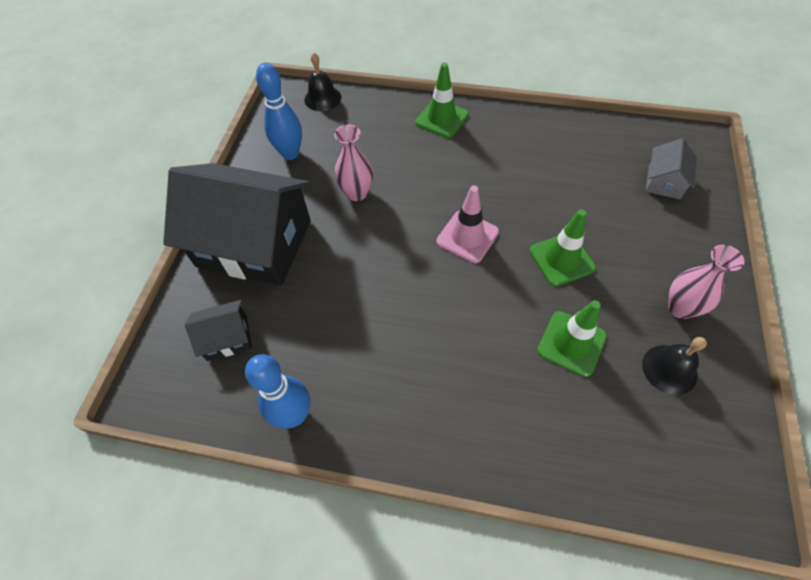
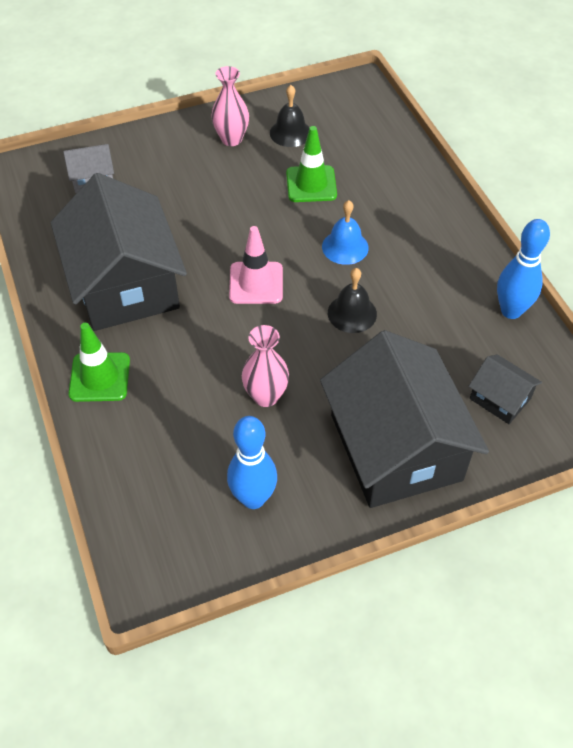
camera: 125 degrees left, 5 degrees down
black bell [304,53,341,111] -> black bell moved to [328,268,377,333]
green traffic cone [529,209,596,286] -> none
none -> black house [51,173,187,331]
none -> blue bell [322,200,369,265]

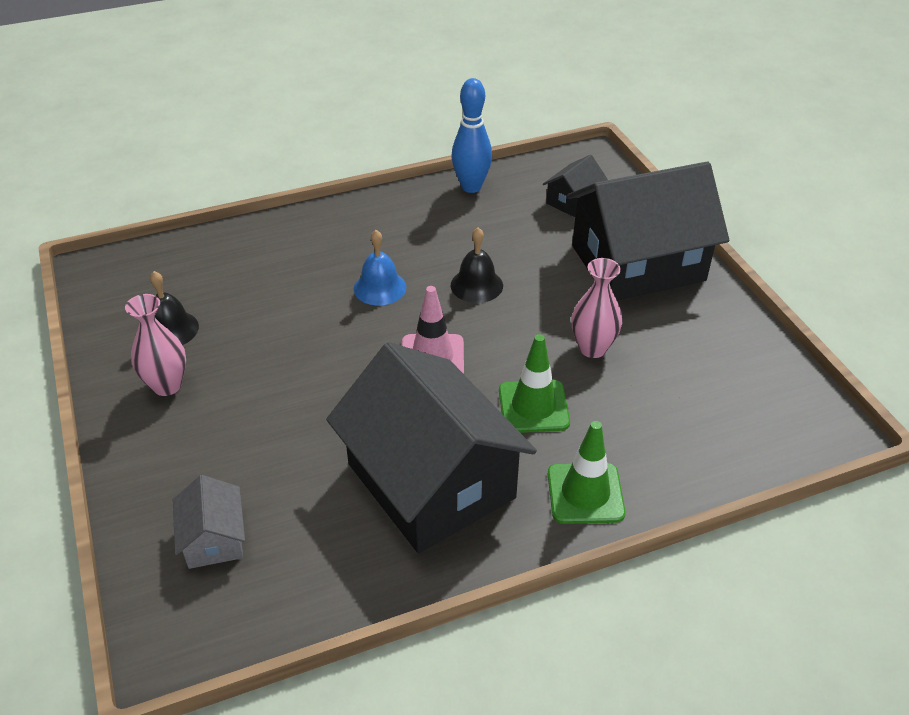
camera: 90 degrees left, 10 degrees down
black house [51,173,187,331] -> black house turned 75 degrees clockwise [326,342,537,553]
blue bowling pin [227,416,277,509] -> none
green traffic cone [286,126,337,202] -> green traffic cone moved to [499,334,570,433]

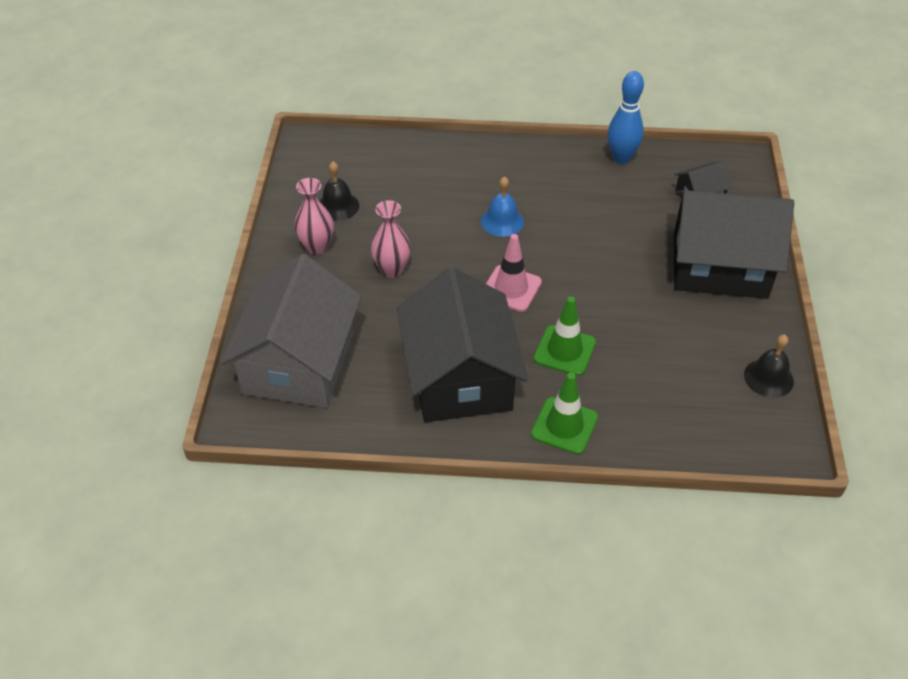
camera: 25 degrees right, 5 degrees up
grey house [173,475,245,569] -> grey house [220,254,362,408], size x2.30
black bell [451,227,503,303] -> black bell moved to [744,334,794,398]
pink vase [572,258,622,358] -> pink vase moved to [371,200,411,278]

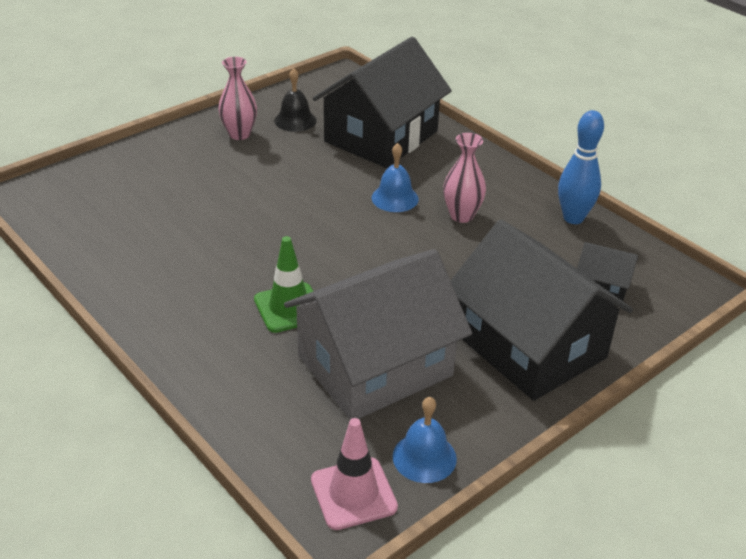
camera: 45 degrees right, 10 degrees down
grey house [220,254,362,408] -> grey house moved to [284,249,472,420]
pink vase [371,200,411,278] -> pink vase moved to [443,133,486,223]
black house [397,267,528,422] -> black house moved to [313,37,452,168]
pink traffic cone [486,234,542,312] -> pink traffic cone moved to [311,418,398,530]
green traffic cone [531,373,598,455] -> none
black bell [744,334,794,398] -> blue bell [393,397,457,483]

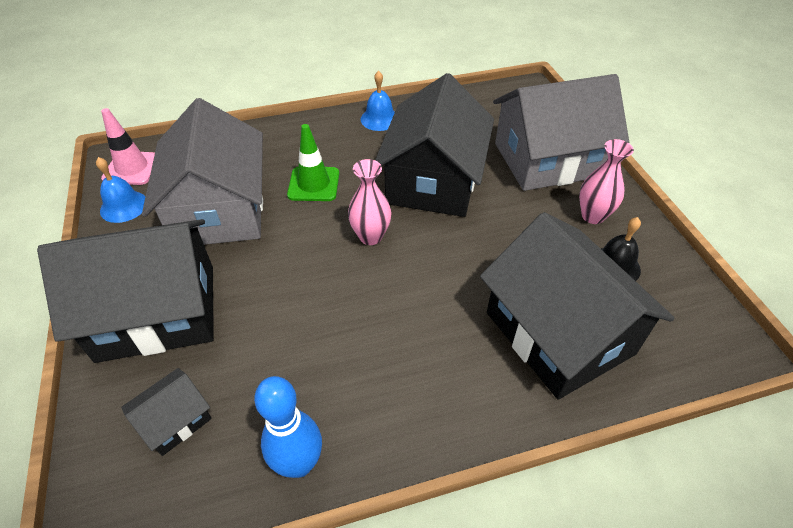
camera: 115 degrees right, 10 degrees up
blue bell [372,143,419,212] -> blue bell moved to [360,71,395,131]
pink vase [443,133,486,223] -> pink vase moved to [348,159,391,245]
none -> black house [375,73,494,217]
none -> grey house [493,74,629,191]

